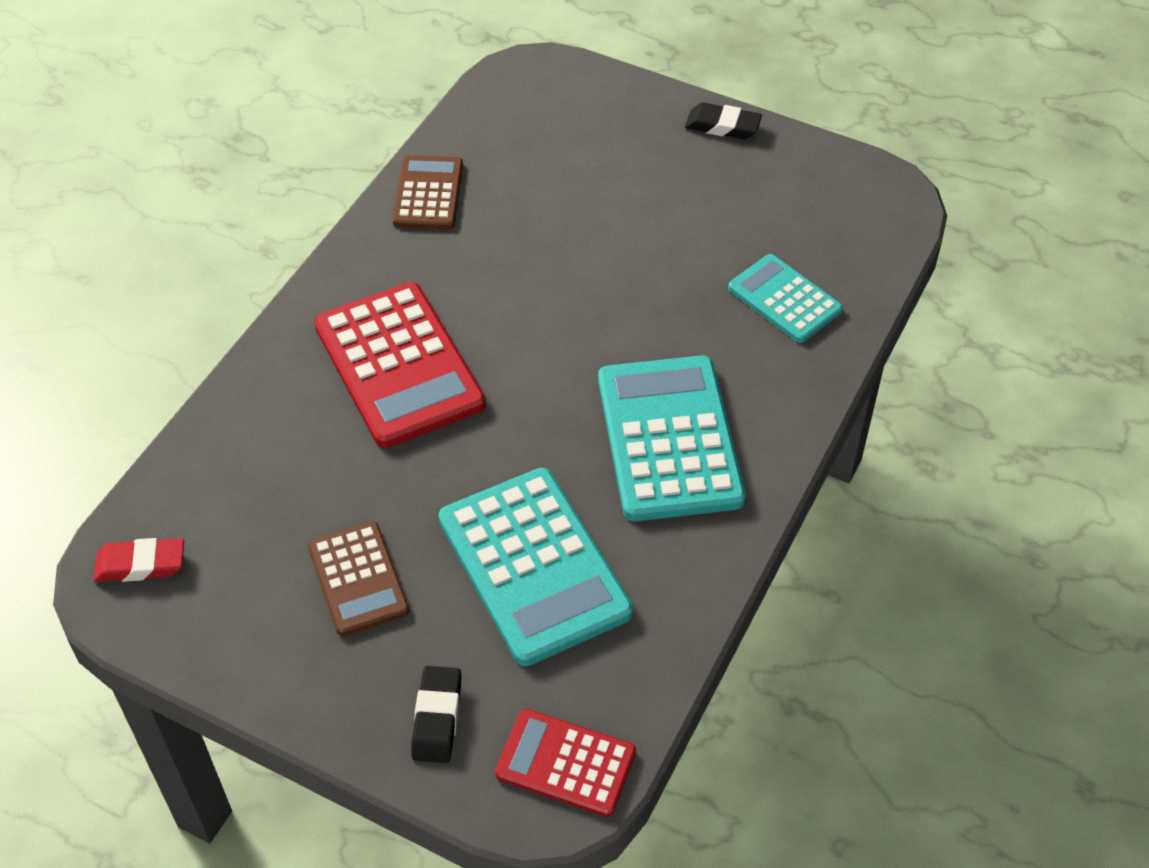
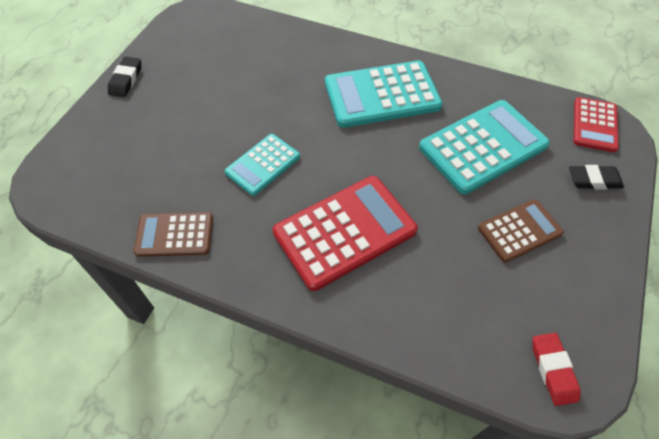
camera: 95 degrees left, 5 degrees up
turquoise calculator [728,254,843,343] -> turquoise calculator moved to [225,134,300,196]

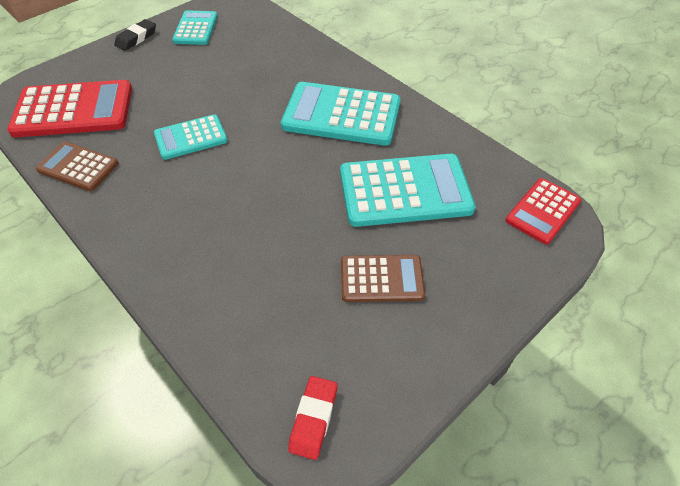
camera: 25 degrees right, 5 degrees down
red calculator [273,176,418,291] -> red calculator moved to [7,80,132,137]
black eraser [569,165,624,189] -> none
none -> turquoise calculator [172,10,218,45]

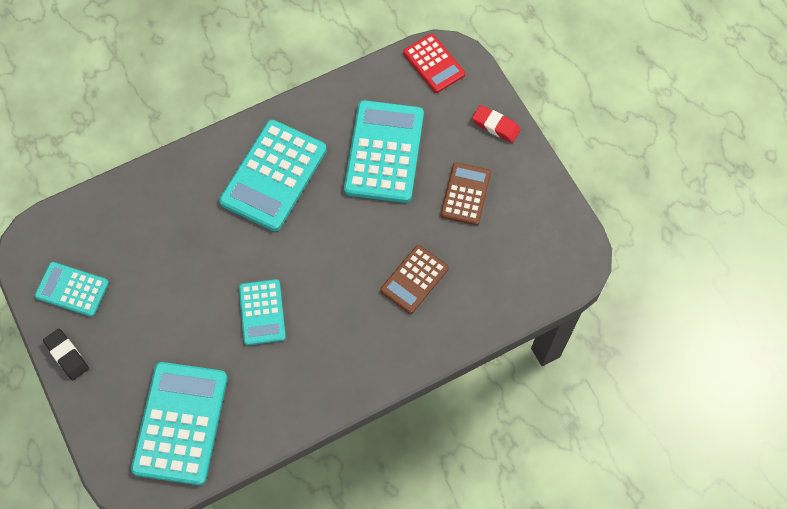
camera: 75 degrees left, 15 degrees up
red calculator [7,80,132,137] -> turquoise calculator [131,362,227,485]
brown calculator [36,142,119,191] -> brown calculator moved to [380,245,449,314]
red eraser [288,376,338,460] -> red eraser moved to [472,105,521,143]

